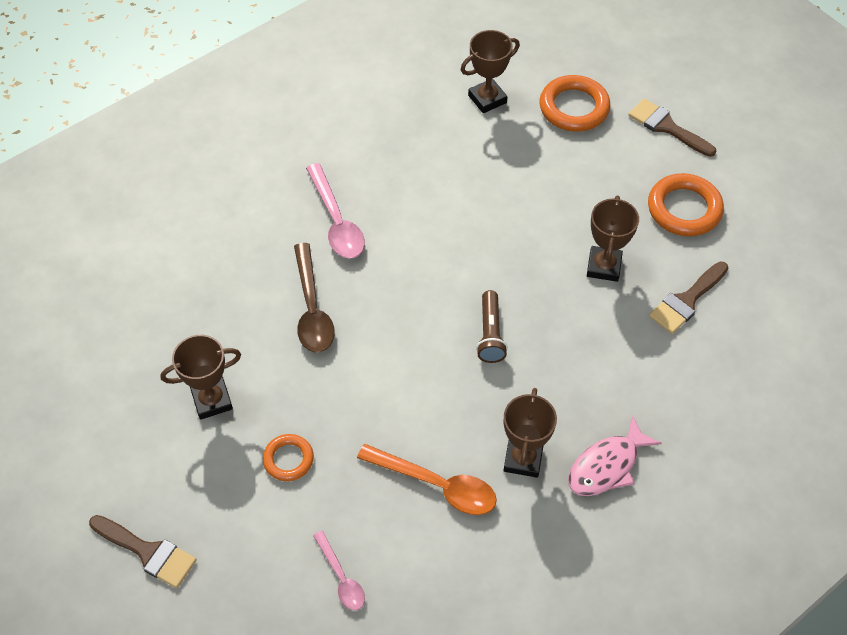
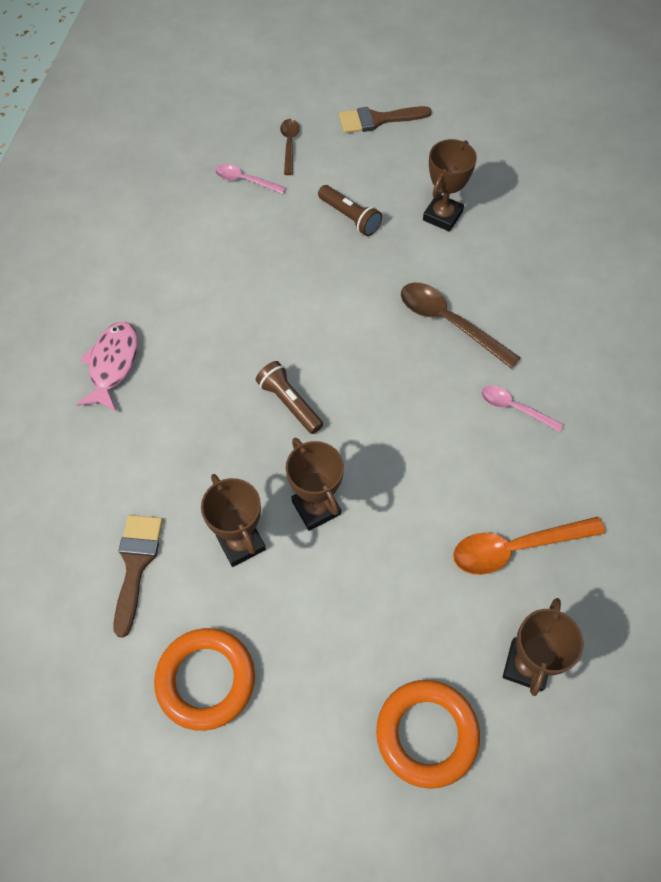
camera: 140 degrees right, 5 degrees up
orange ring [263,434,314,481] -> brown flashlight [318,185,382,236]
pink spoon [306,163,365,258] -> pink spoon [482,386,564,432], size x0.60
orange spoon [357,444,497,515] -> orange spoon moved to [453,517,605,575]
brown trophy [503,388,557,478] -> brown trophy moved to [286,438,344,531]
brown brush [628,98,716,157] -> none
none -> brown spoon [280,119,300,175]

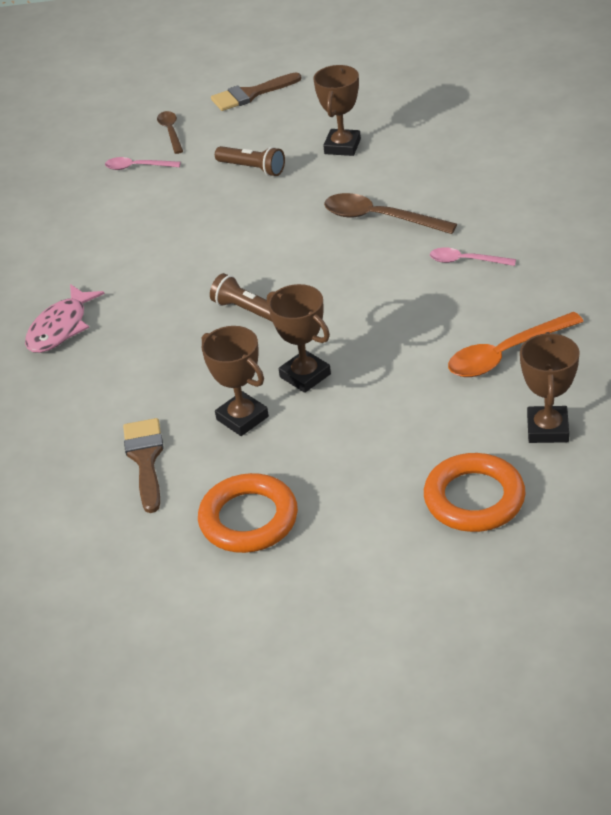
camera: 10 degrees left, 20 degrees down
pink fish [76,322,138,411] -> pink fish turned 150 degrees counterclockwise [25,284,105,353]

